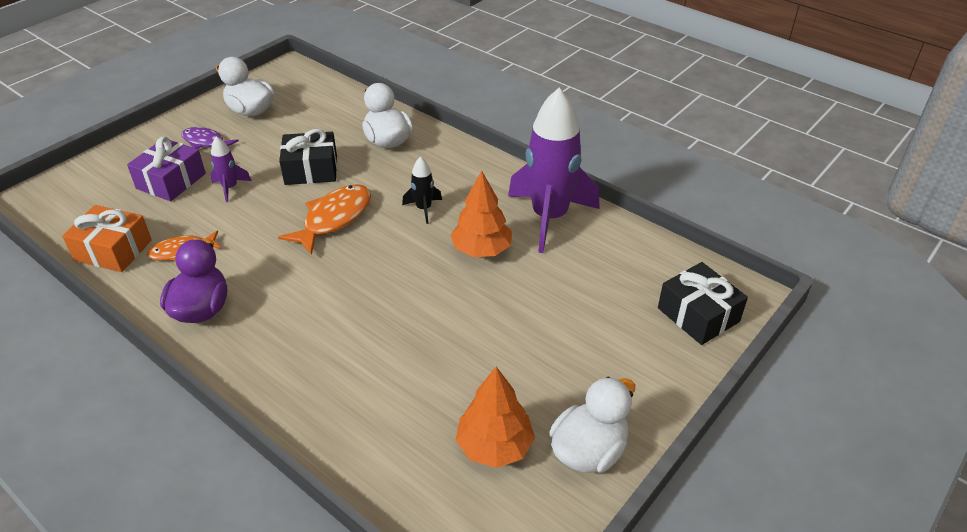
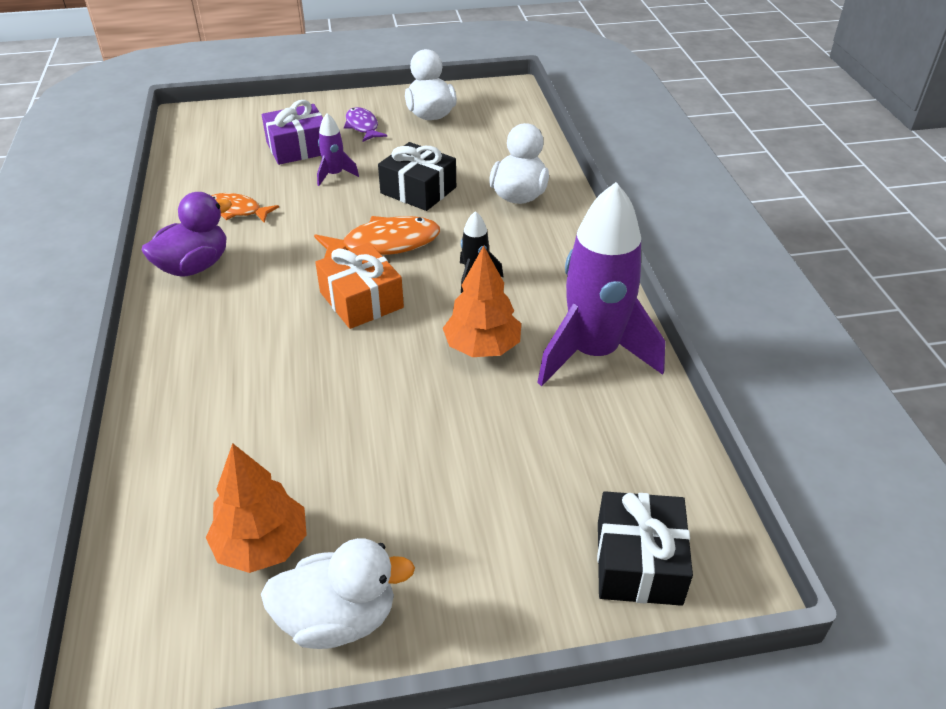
camera: 40 degrees right, 0 degrees up
orange gift [62,205,152,272] -> orange gift moved to [315,242,404,329]

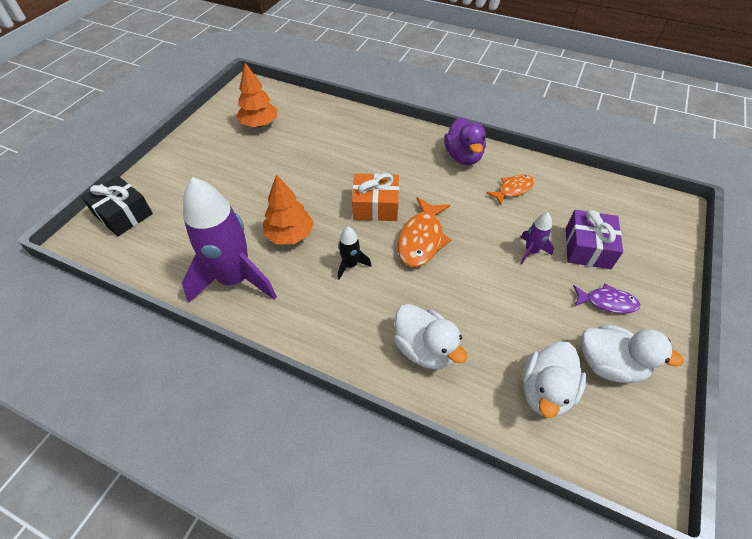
camera: 125 degrees right, 10 degrees up
white duck [261,538,415,649] -> white duck moved to [522,341,586,418]
black gift [378,142,456,211] -> none

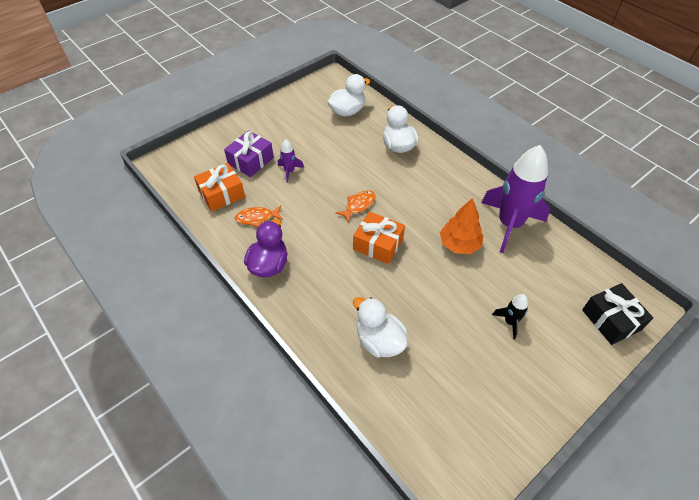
camera: 155 degrees left, 0 degrees up
orange tree [236,63,277,127] -> none
black rocket [338,227,372,280] -> black rocket moved to [492,294,528,339]
orange fish [398,197,452,267] -> orange fish [335,190,376,222], size x0.63
purple fish [573,284,640,314] -> none
white duck [581,325,684,383] -> white duck moved to [353,297,408,357]
none -> orange gift [194,163,245,212]

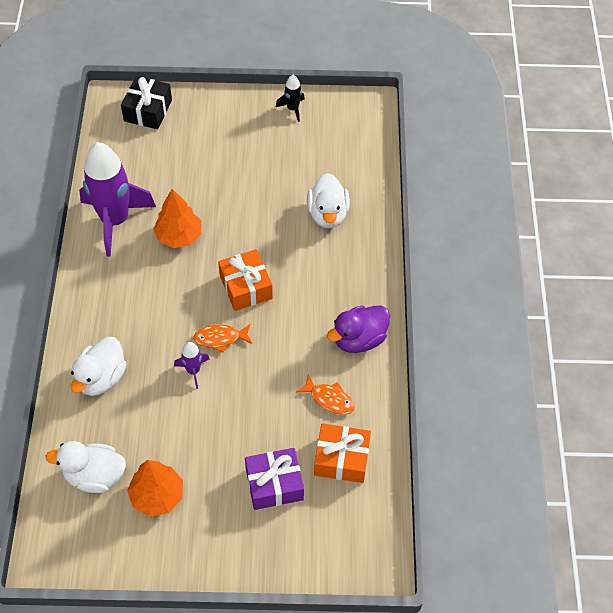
camera: 140 degrees left, 5 degrees up
purple rocket [278,139,304,183] -> purple rocket moved to [174,342,209,389]
black rocket [492,294,528,339] -> black rocket moved to [276,75,305,122]
none -> orange tree [127,460,183,517]

